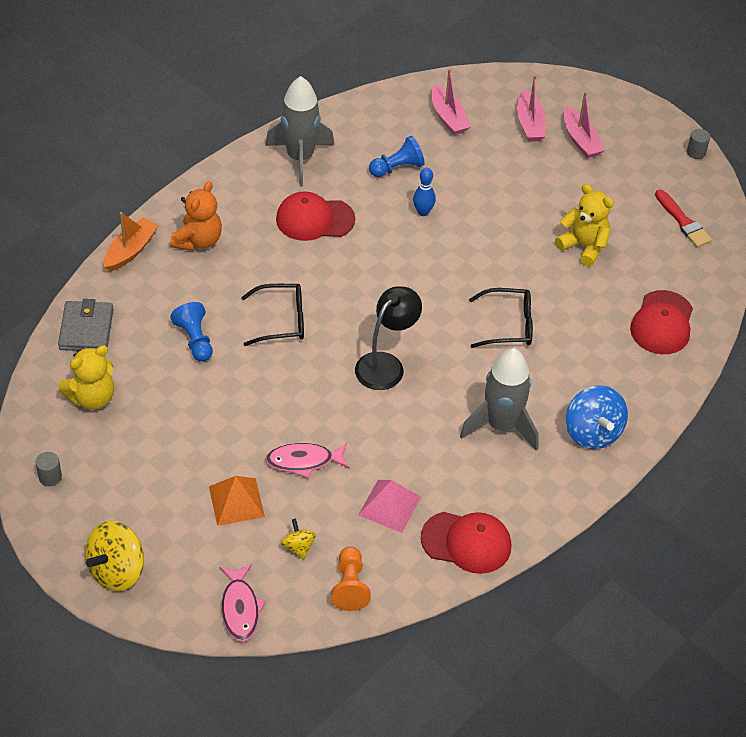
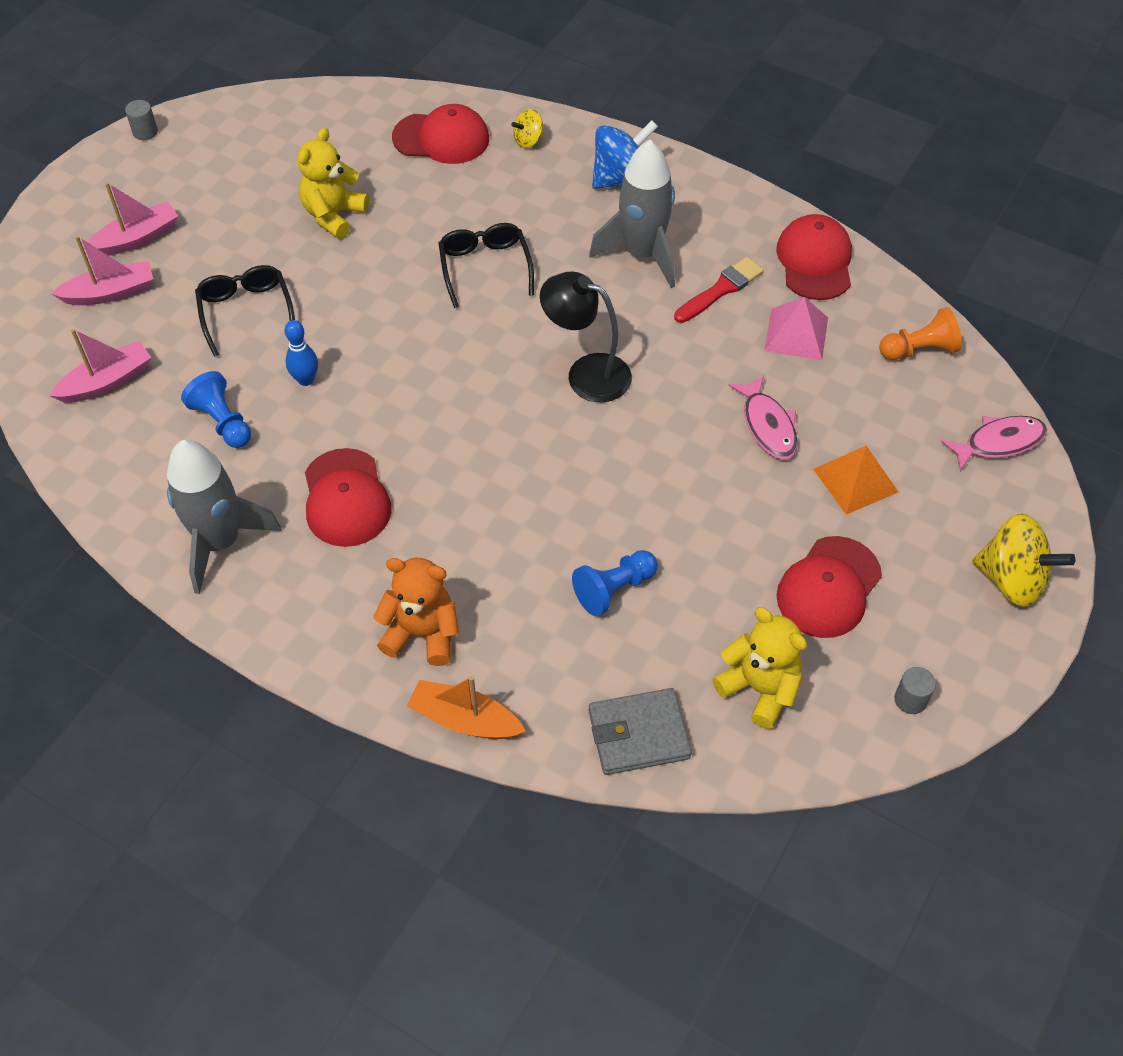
camera: 100 degrees left, 5 degrees up
black glasses [241,284,304,346] -> black glasses moved to [195,265,295,357]
yellow spinning top [281,519,316,560] -> yellow spinning top moved to [511,109,544,148]
red brush [655,189,712,248] -> red brush moved to [674,257,764,323]
none -> red cap [776,536,882,638]

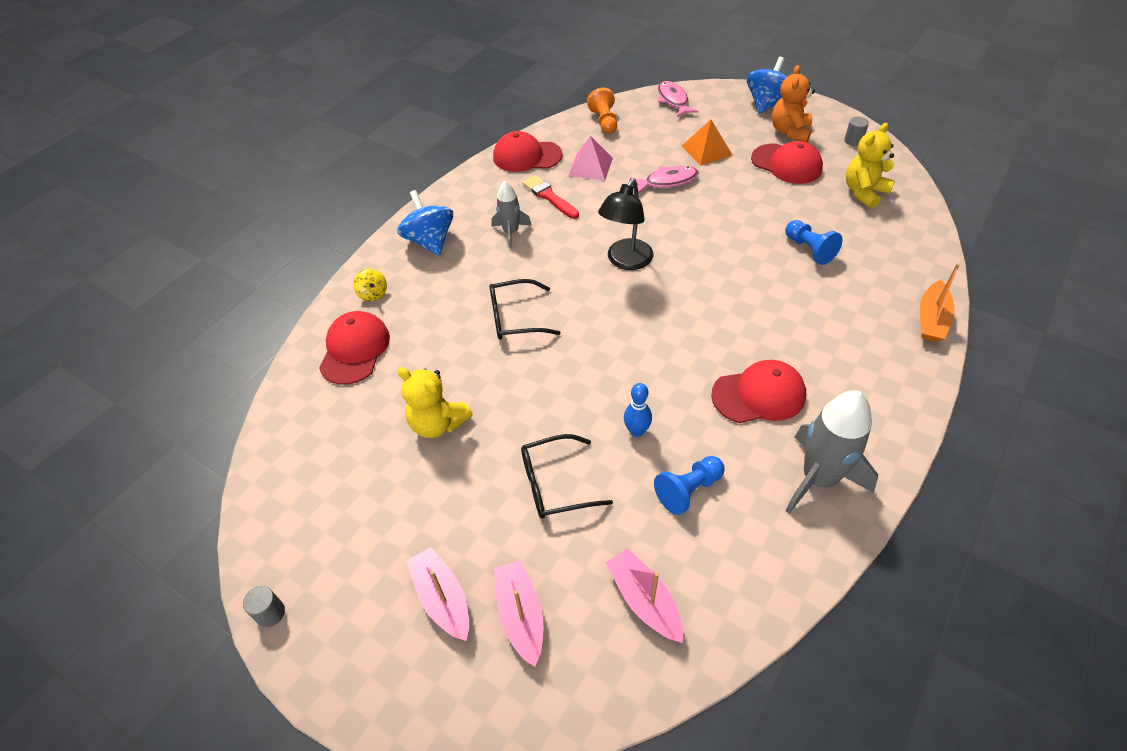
camera: 85 degrees left, 5 degrees down
orange teddy bear [373,558,459,666] -> orange teddy bear moved to [772,65,815,143]
grey rocket [589,140,675,288] -> grey rocket [492,181,531,248], size x0.58
grey wallet [589,688,692,775] -> none
yellow spinning top [972,514,1075,607] -> blue spinning top [747,57,786,114]

